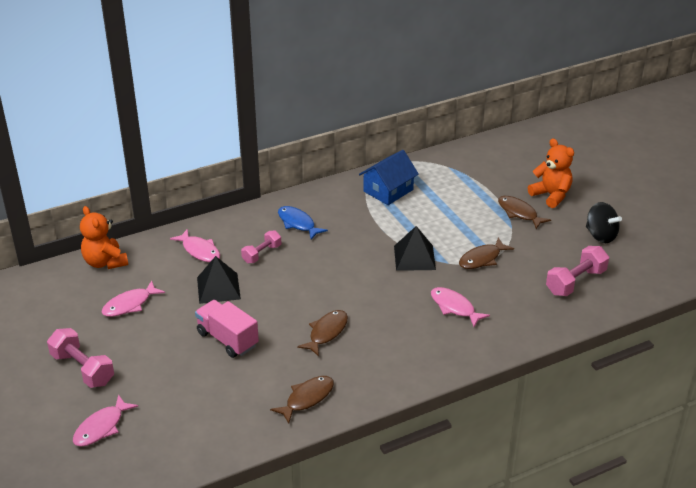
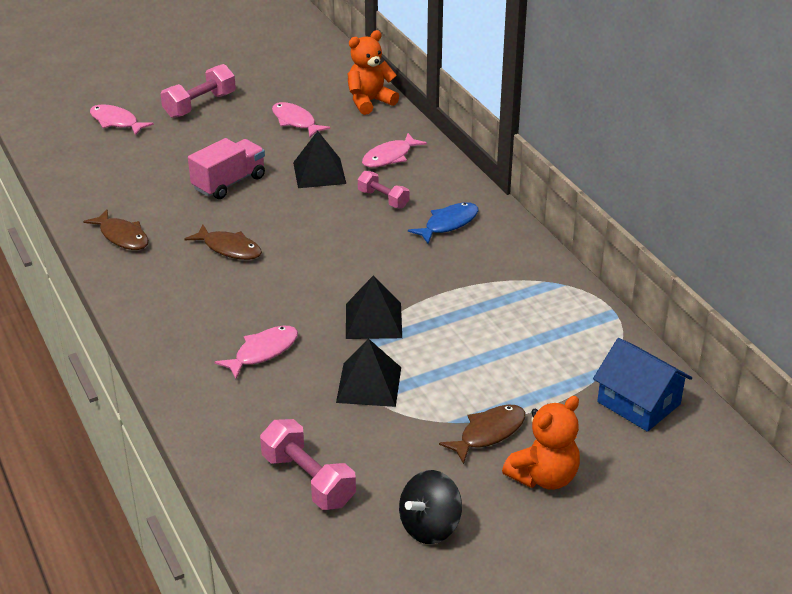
camera: 90 degrees right, 0 degrees up
blue house [359,150,419,205] -> blue house moved to [593,338,692,432]
brown fish [459,238,514,269] -> black pyramid [336,338,401,407]

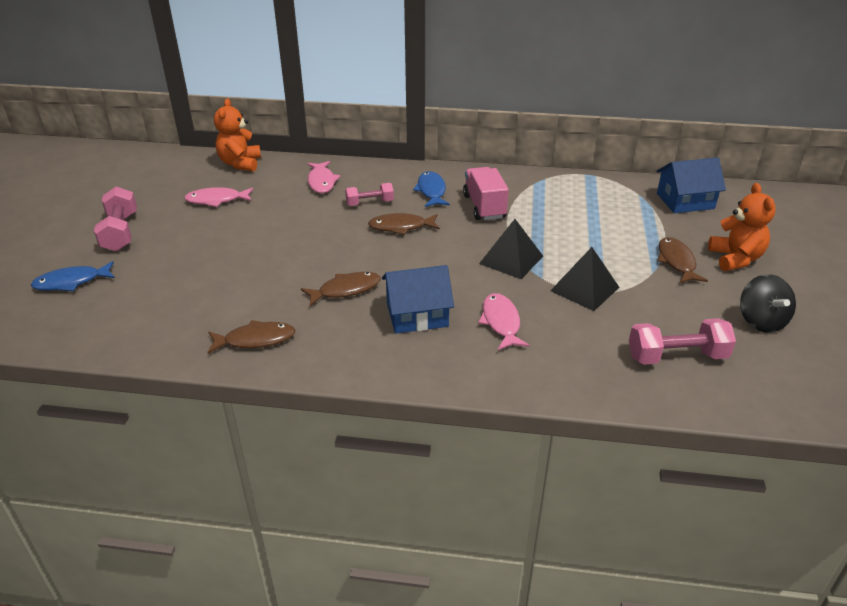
camera: 55 degrees left, 0 degrees up
pink fish [90,104,154,136] -> blue fish [31,261,115,291]
pink truck [188,138,265,199] -> pink truck moved to [463,167,509,220]
black pyramid [293,131,346,188] -> none
none -> brown fish [368,213,440,235]
none -> blue house [382,265,454,334]

